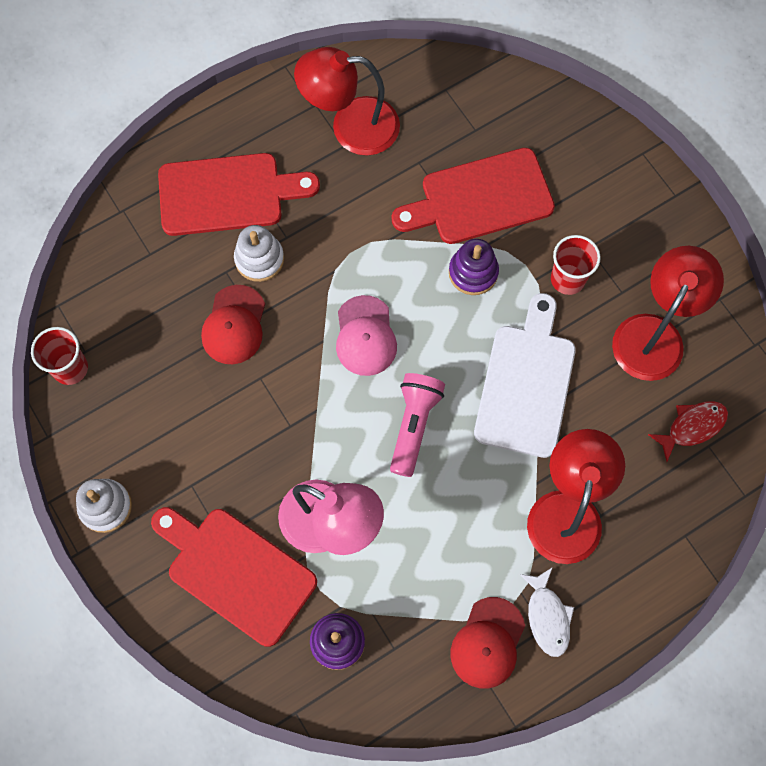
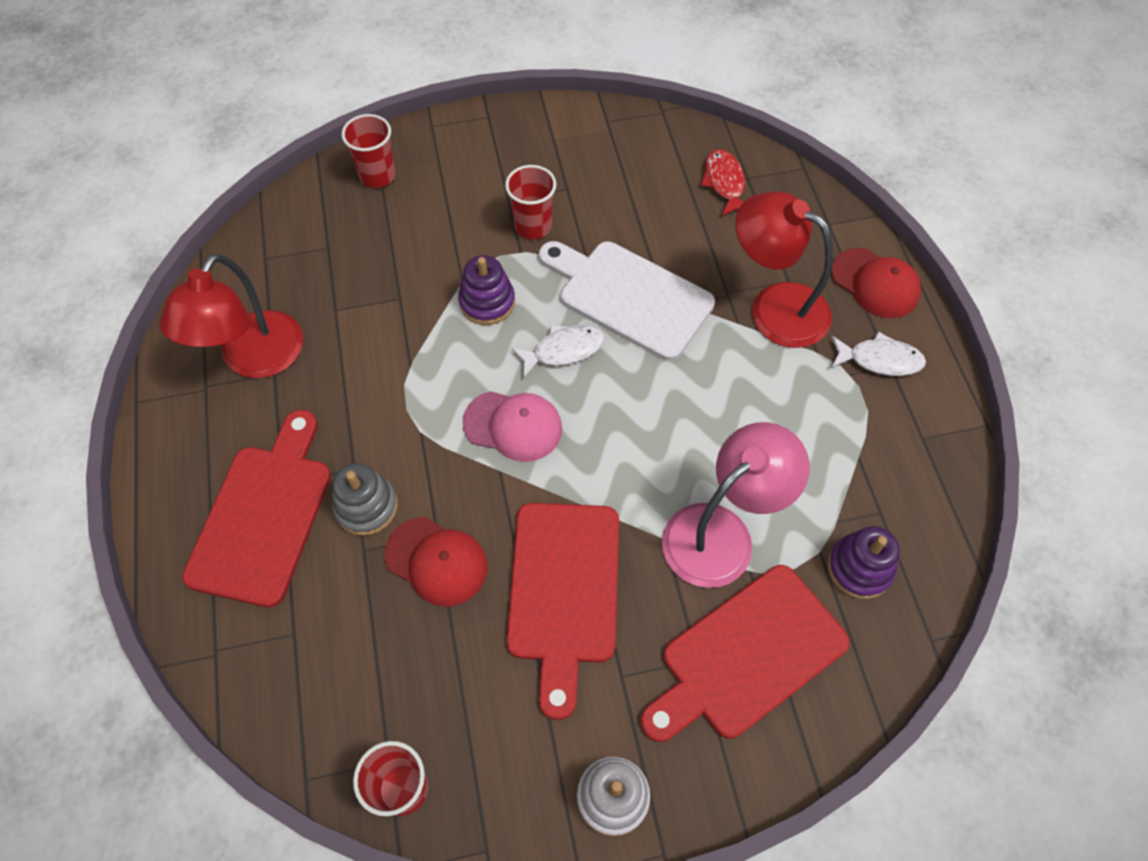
camera: 70 degrees left, 10 degrees down
white stacking toy [234,225,284,282] -> grey stacking toy [332,463,398,536]
pink flashlight [390,373,445,477] -> none
red cutting board [392,148,555,244] -> red cutting board moved to [506,503,619,720]
red cap [451,597,525,689] -> red cap moved to [831,248,921,318]
red lamp [612,246,724,381] -> none
none -> red cup [341,114,396,188]
none -> white fish [511,325,605,378]

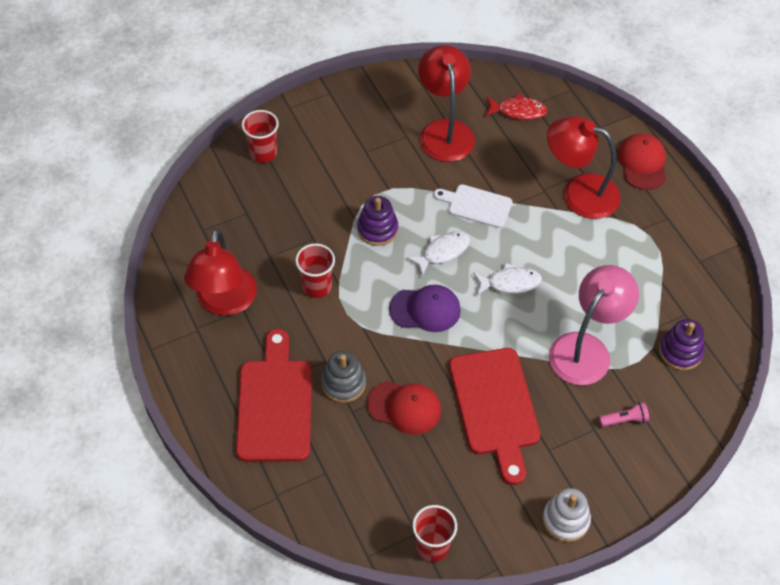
camera: 15 degrees left, 5 degrees down
pink cap [463,391,562,462] -> purple cap [389,285,461,332]
red cup [505,165,556,239] -> red cup moved to [295,244,335,298]
white cutting board [539,241,715,361] -> white cutting board [434,184,512,228], size x0.58
red cutting board [640,565,850,742] -> pink flashlight [599,402,649,427]
red fish [701,149,745,216] -> red fish turned 120 degrees clockwise [485,93,548,120]
red cap [831,248,921,318] -> red cap turned 120 degrees counterclockwise [618,133,666,190]
white fish [831,331,926,376] -> white fish moved to [473,263,542,296]
none -> red lamp [418,45,475,162]

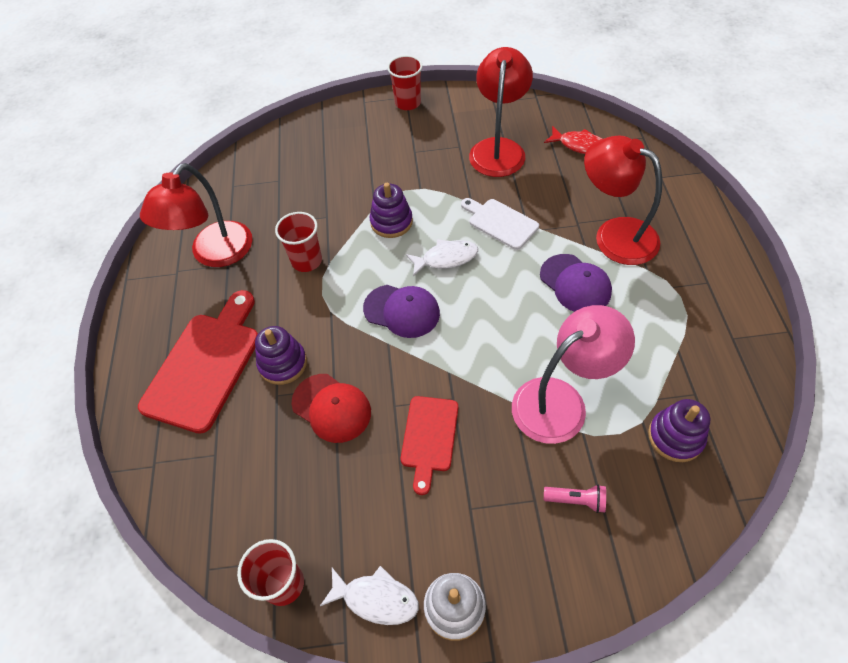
camera: 25 degrees right, 0 degrees up
red cup [242,110,279,163] -> red cup moved to [387,55,423,110]
grey stacking toy [321,350,366,403] -> purple stacking toy [255,326,307,385]
red cutting board [449,348,540,485] -> red cutting board [401,396,458,495], size x0.58
white fish [473,263,542,296] -> white fish moved to [320,566,419,625]
red cap [618,133,666,190] -> none
none -> purple cap [540,254,612,312]

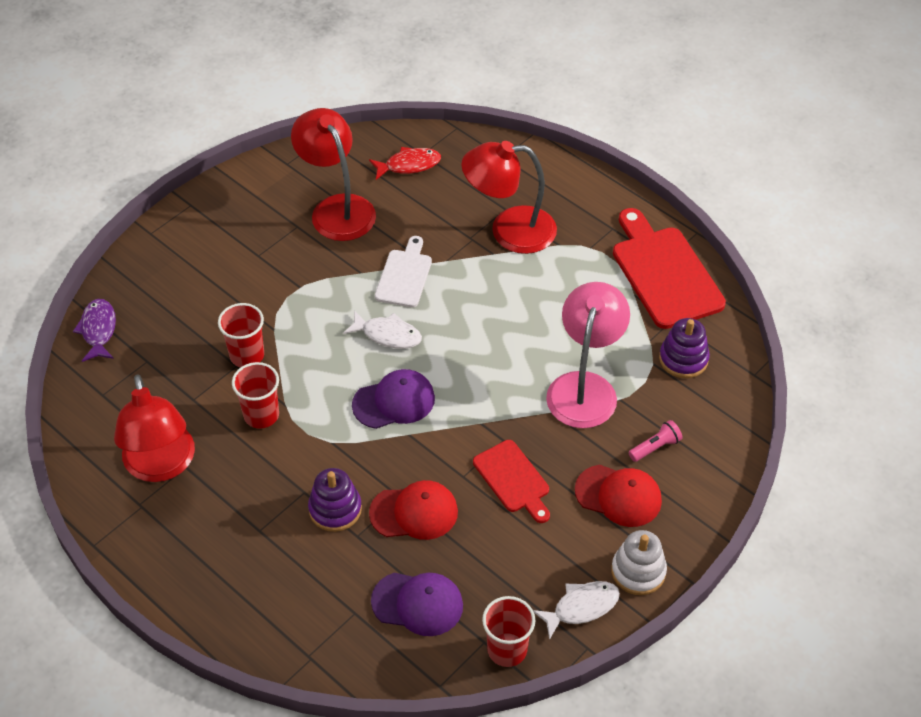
camera: 45 degrees left, 5 degrees down
red cutting board [138,290,258,434] -> red cutting board moved to [613,208,726,329]
purple stacking toy [370,183,413,238] -> none
red cup [387,55,423,110] -> red cup moved to [218,303,264,367]
white fish [406,239,478,277] -> white fish turned 75 degrees clockwise [343,310,422,349]
white cutting board [461,198,539,250] -> white cutting board turned 105 degrees clockwise [375,236,432,307]
purple cap [540,254,612,312] -> purple cap moved to [371,573,463,636]
none -> purple fish [73,299,116,362]
none -> red cap [575,465,662,527]

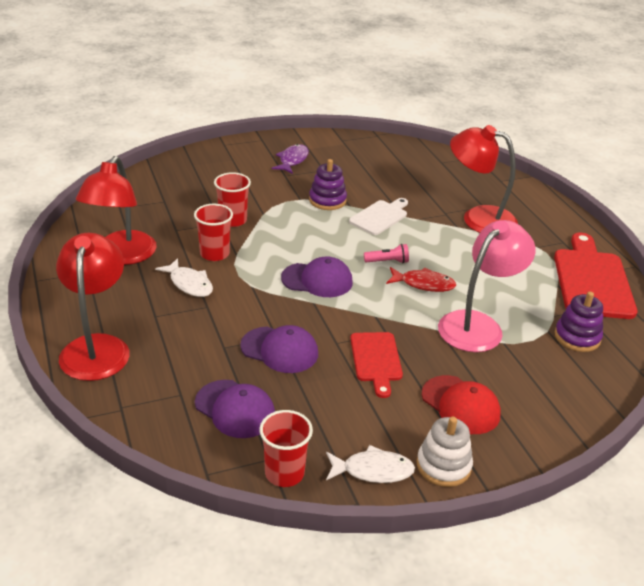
camera: 25 degrees right, 15 degrees down
purple fish [73,299,116,362] -> purple fish moved to [272,144,309,174]
red lamp [291,108,376,241] -> red lamp moved to [56,233,130,381]
purple stacking toy [308,468,362,532] -> purple stacking toy moved to [309,159,347,210]
white fish [343,310,422,349] -> white fish moved to [155,258,213,297]
red fish [369,147,441,180] -> red fish moved to [386,267,456,292]
red cap [369,480,458,540] -> purple cap [240,325,318,373]
pink flashlight [629,420,683,462] -> pink flashlight moved to [364,244,409,263]

